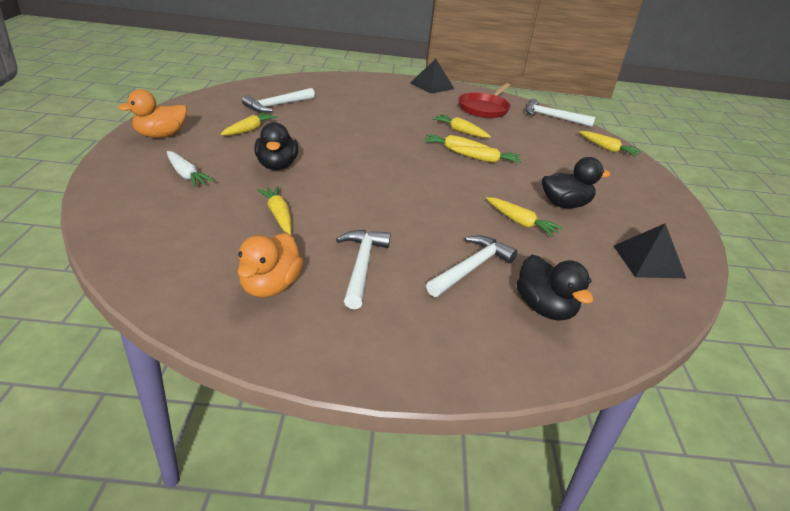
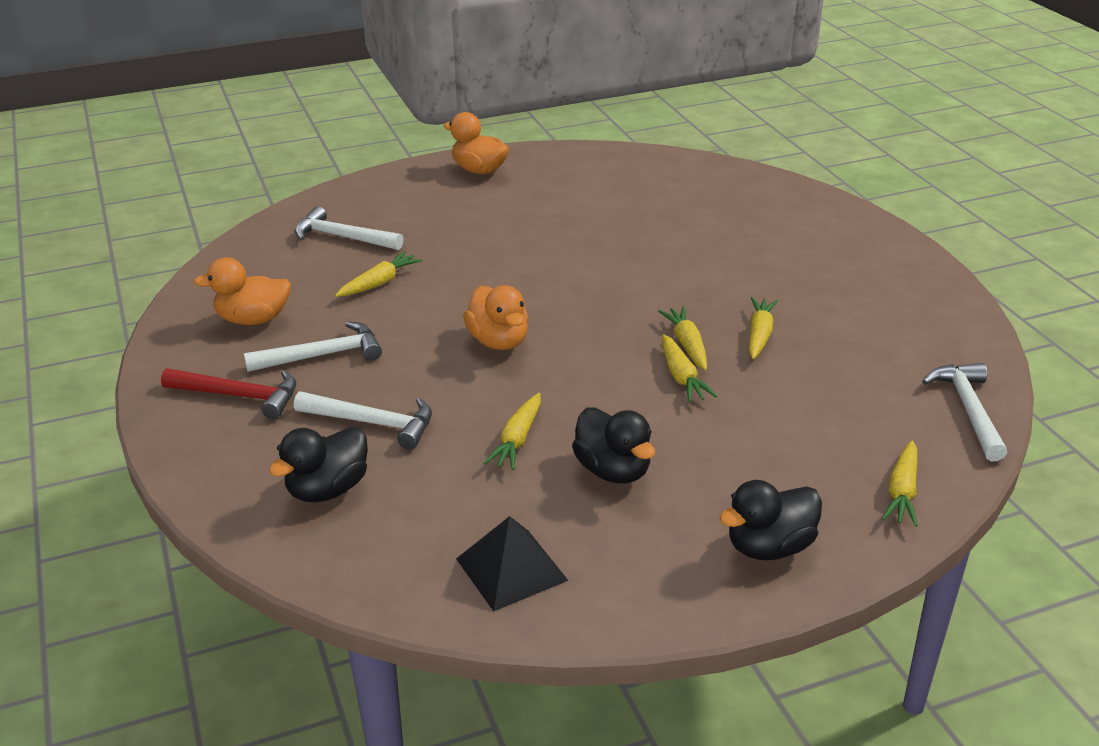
camera: 70 degrees right, 0 degrees up
white carrot [167,151,215,187] -> none
yellow carrot [221,112,278,136] -> none
white hammer [242,88,315,112] -> white hammer moved to [295,206,403,250]
black duck [254,122,298,170] -> black duck moved to [719,480,822,560]
black pyramid [410,59,454,94] -> none
red pan [458,83,511,118] -> none
none -> red hammer [161,368,296,419]
none -> orange duck [463,285,529,350]

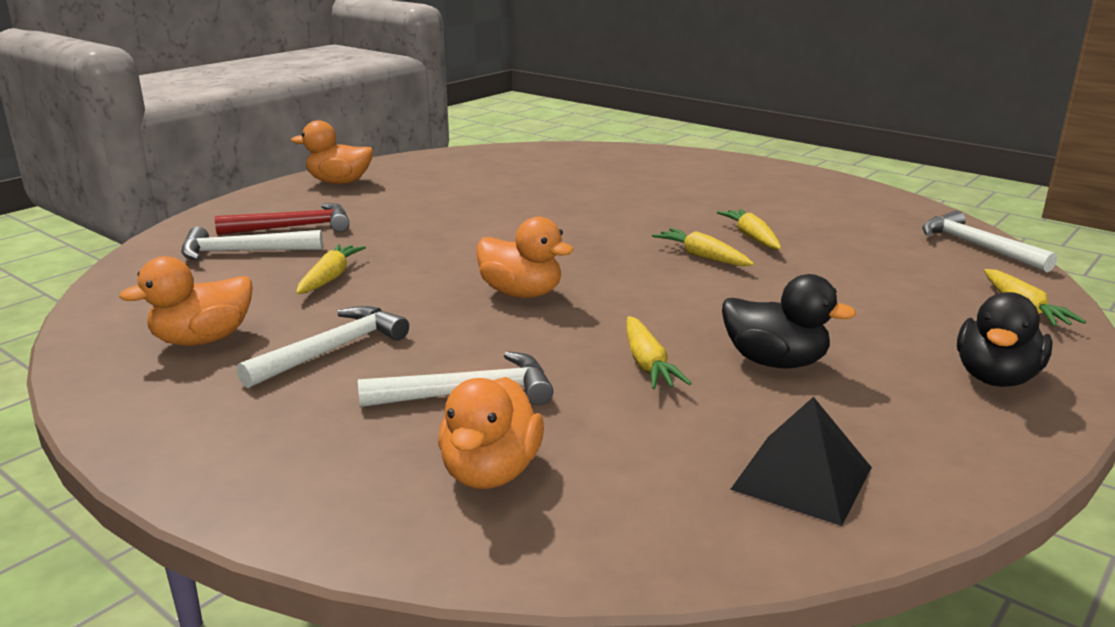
camera: 30 degrees left, 10 degrees down
red hammer [161,368,296,419] -> red hammer moved to [215,203,349,235]
black duck [269,426,368,502] -> orange duck [438,377,544,489]
yellow carrot [662,334,717,402] -> none

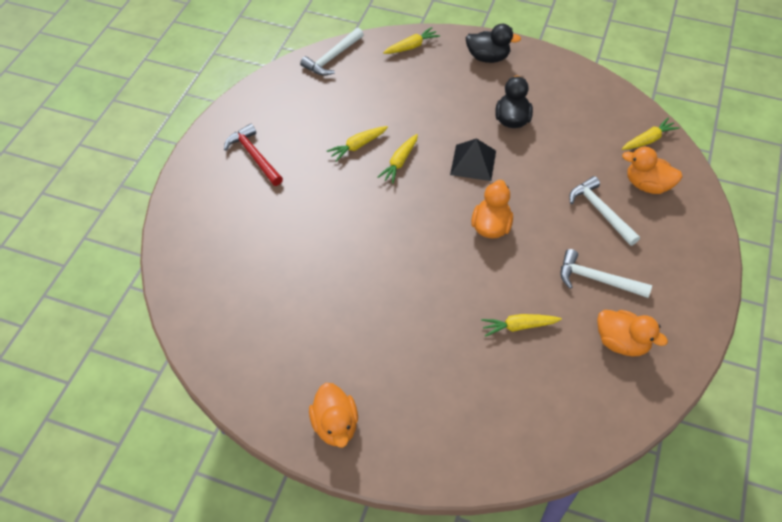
camera: 110 degrees left, 30 degrees up
white hammer [181,227,323,261] -> none
red hammer [215,203,349,235] -> red hammer moved to [224,124,283,186]
orange duck [438,377,544,489] -> orange duck turned 150 degrees counterclockwise [622,147,682,194]
yellow carrot [626,316,692,389] -> yellow carrot moved to [622,118,680,150]
black pyramid [730,397,872,526] -> black pyramid moved to [450,138,496,181]

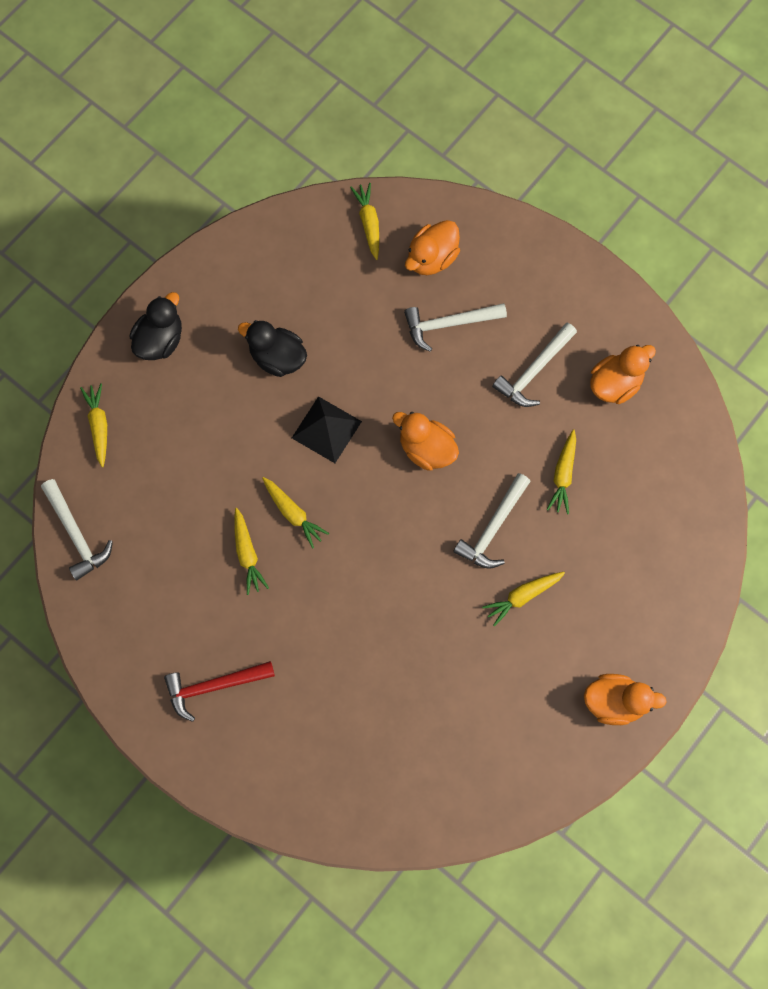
camera: 70 degrees left, 20 degrees up
none -> white hammer [453,473,531,569]
none -> yellow carrot [482,572,565,627]

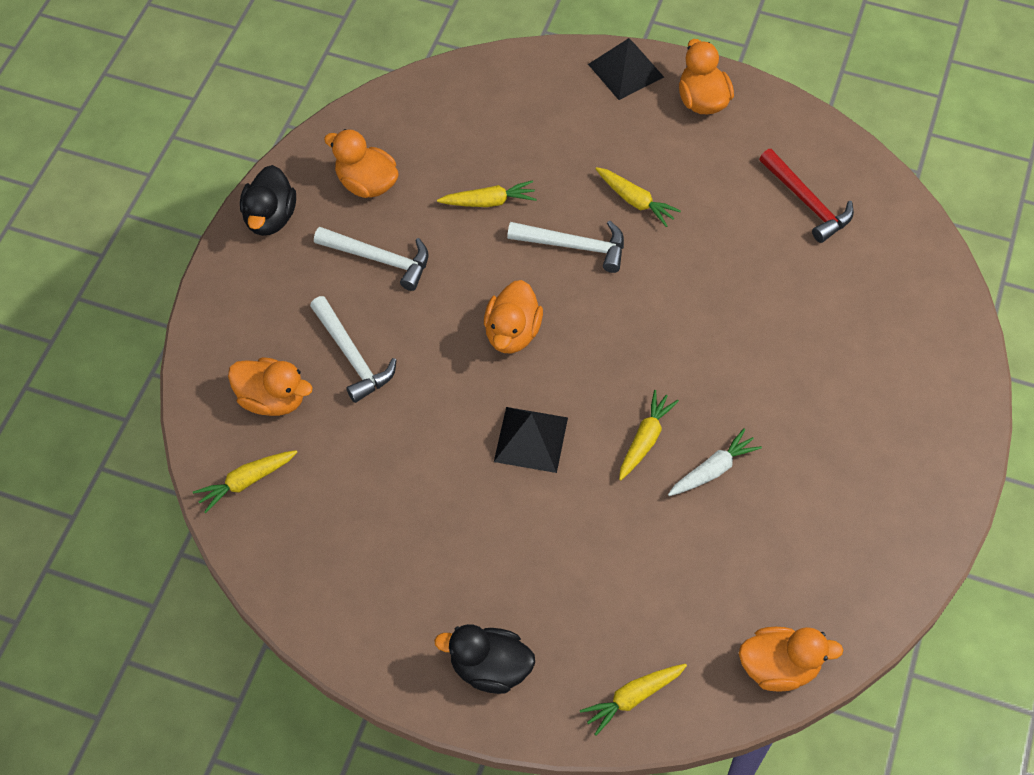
camera: 110 degrees left, 15 degrees down
white hammer [41,479,113,581] -> orange duck [739,627,843,692]
red hammer [164,661,275,722] -> red hammer moved to [759,149,854,243]
yellow carrot [234,508,269,595] -> white carrot [668,428,762,496]
black duck [238,320,307,377] -> black duck moved to [240,165,296,236]
none -> black pyramid [588,38,664,100]

